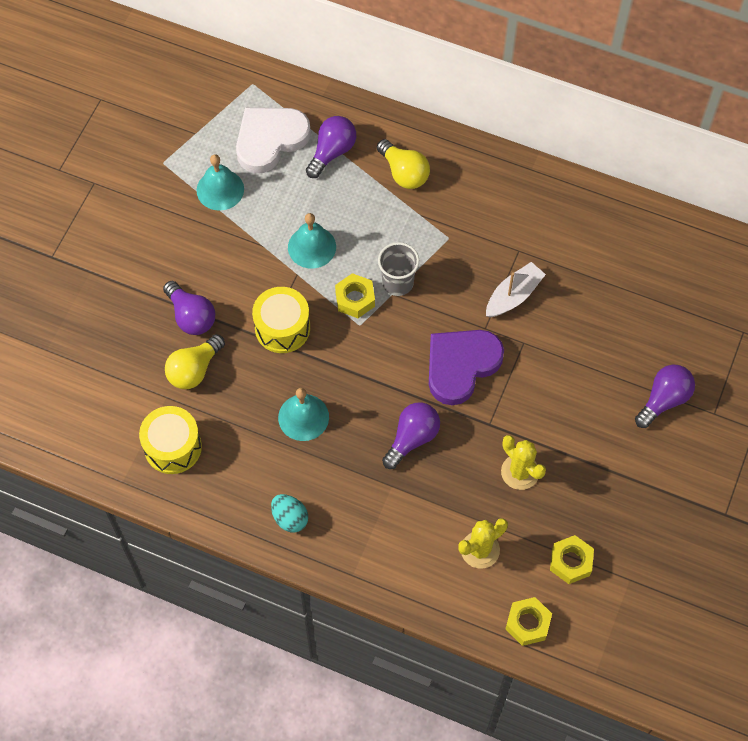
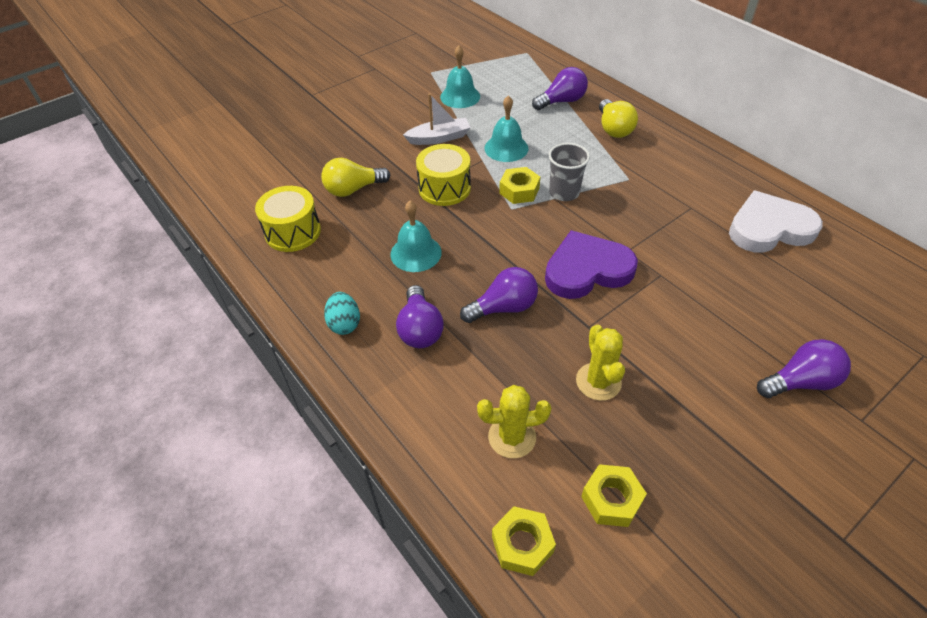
camera: 30 degrees right, 15 degrees down
purple light bulb [163,281,215,335] -> purple light bulb moved to [396,285,444,348]
white heart [236,107,311,173] -> white heart moved to [729,191,823,253]
white boat [486,262,546,317] -> white boat moved to [403,93,471,145]

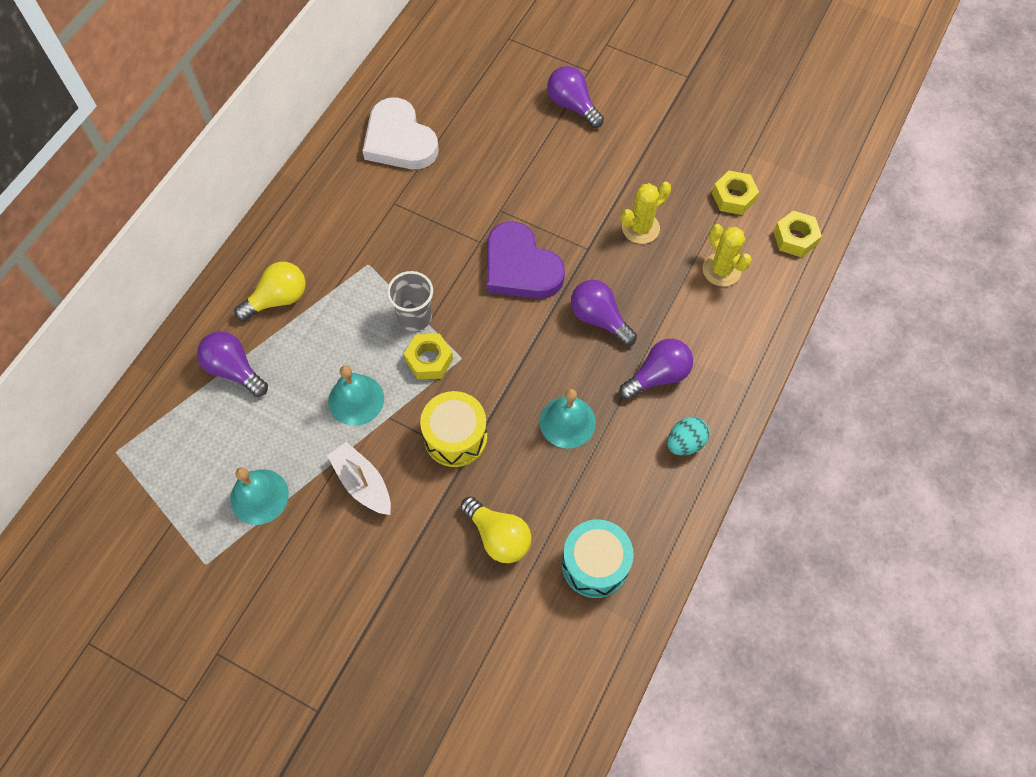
camera: 115 degrees left, 15 degrees up
yellow drum [255,186,321,252] -> turquoise drum [562,519,634,598]

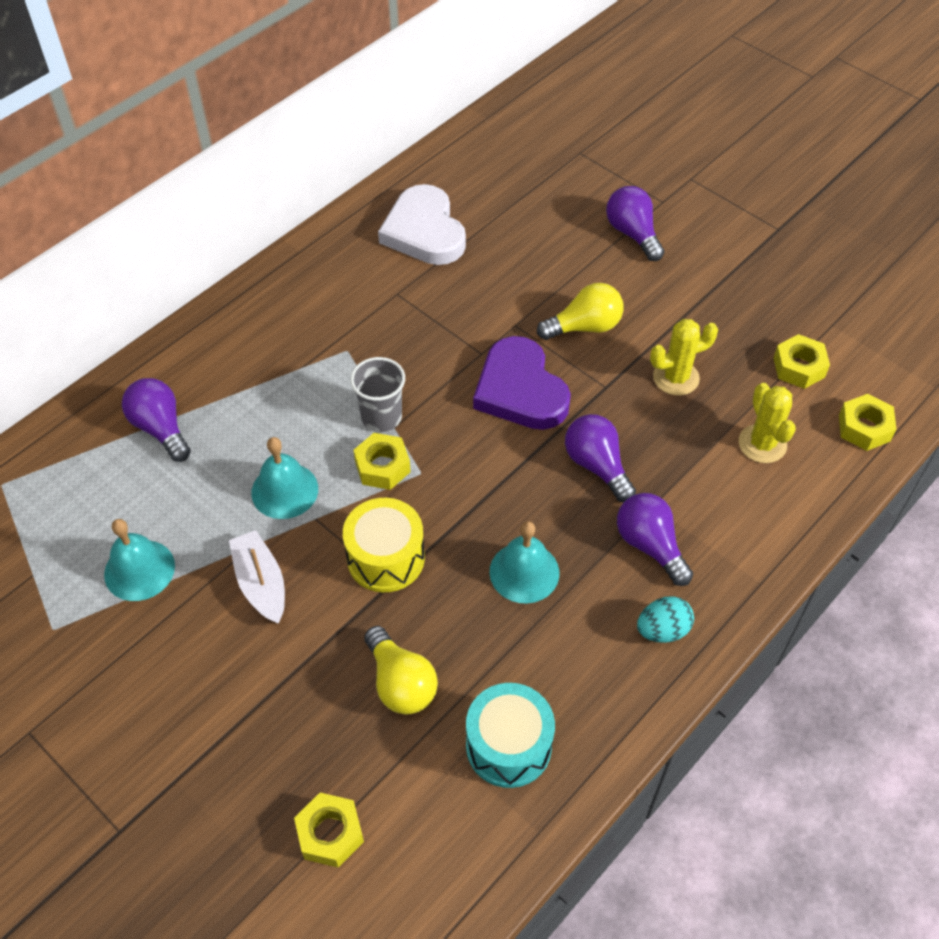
camera: 15 degrees right, 10 degrees down
yellow light bulb [234,262,306,321] -> yellow light bulb moved to [537,283,623,340]
purple light bulb [619,339,693,400] -> purple light bulb turned 105 degrees counterclockwise [617,493,693,586]
none -> yellow nut [294,793,364,868]

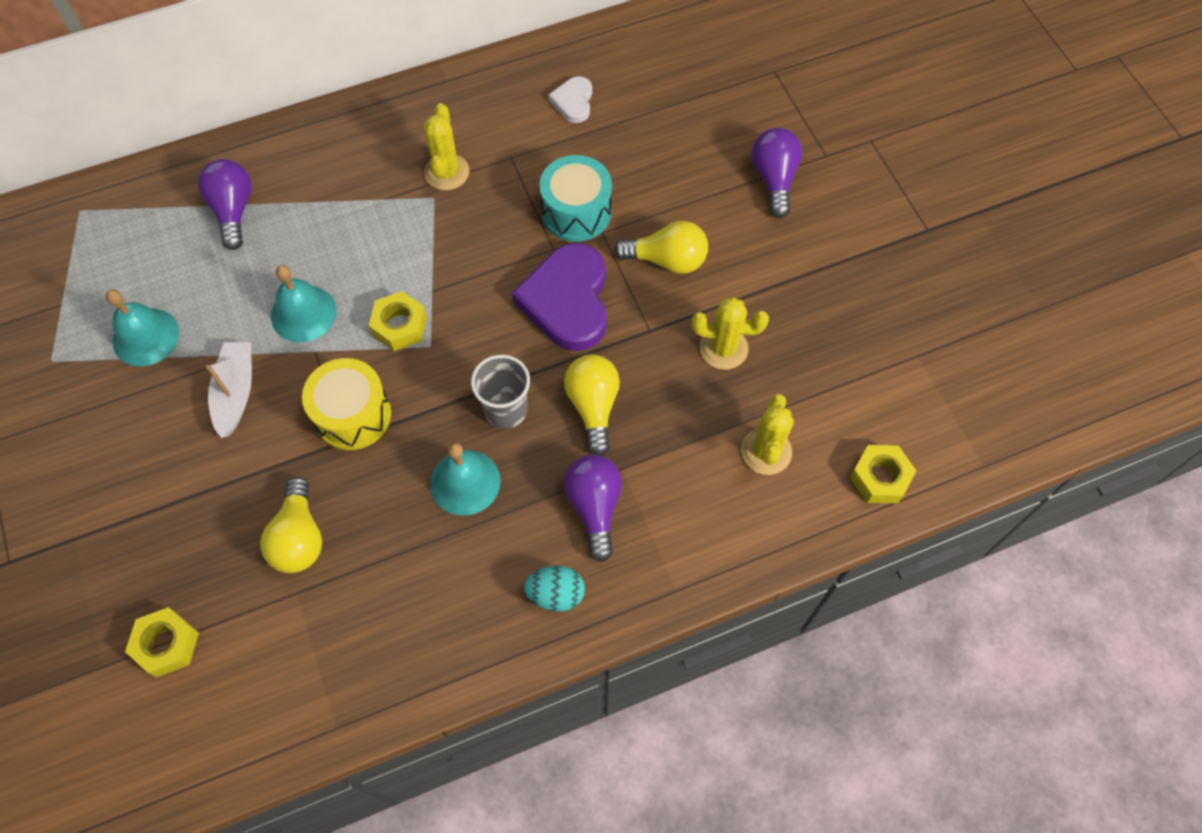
camera: 25 degrees right, 10 degrees up
grey cup [350,357,405,432] -> grey cup moved to [471,355,530,429]
white heart [378,184,466,265] -> white heart [548,76,592,123], size x0.50
turquoise drum [466,683,555,788] -> turquoise drum moved to [539,155,612,242]
purple light bulb [565,414,636,502] -> yellow light bulb [564,354,620,456]
yellow nut [774,334,830,389] -> none
none -> yellow cactus [423,103,469,190]

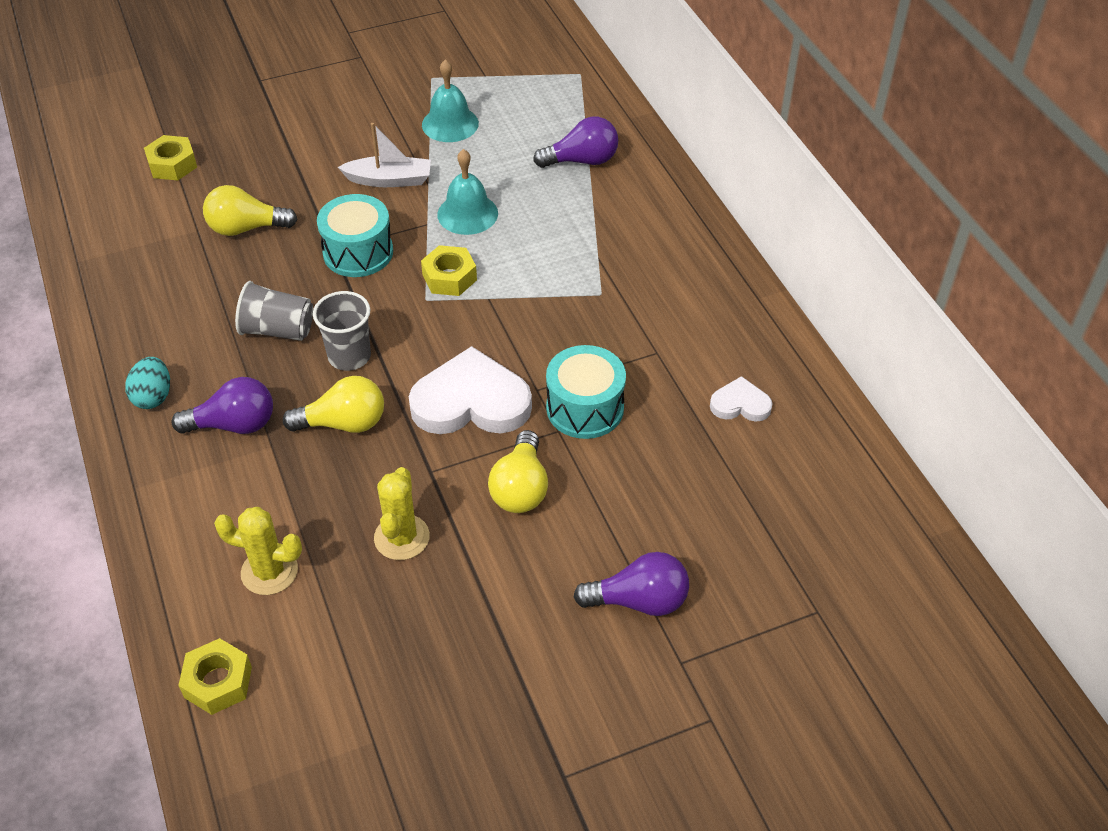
camera: 90 degrees right, 15 degrees down
yellow drum [302,358,391,450] -> turquoise drum [317,194,393,277]
yellow cactus [423,103,469,190] -> none
turquoise bell [430,443,501,516] -> grey cup [235,281,313,341]
purple heart [512,243,607,351] -> white heart [409,346,532,434]

